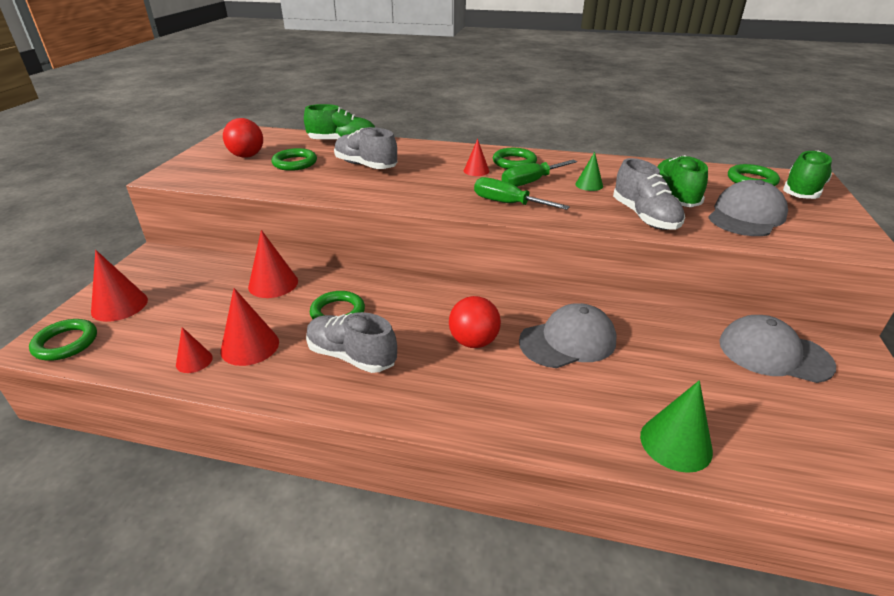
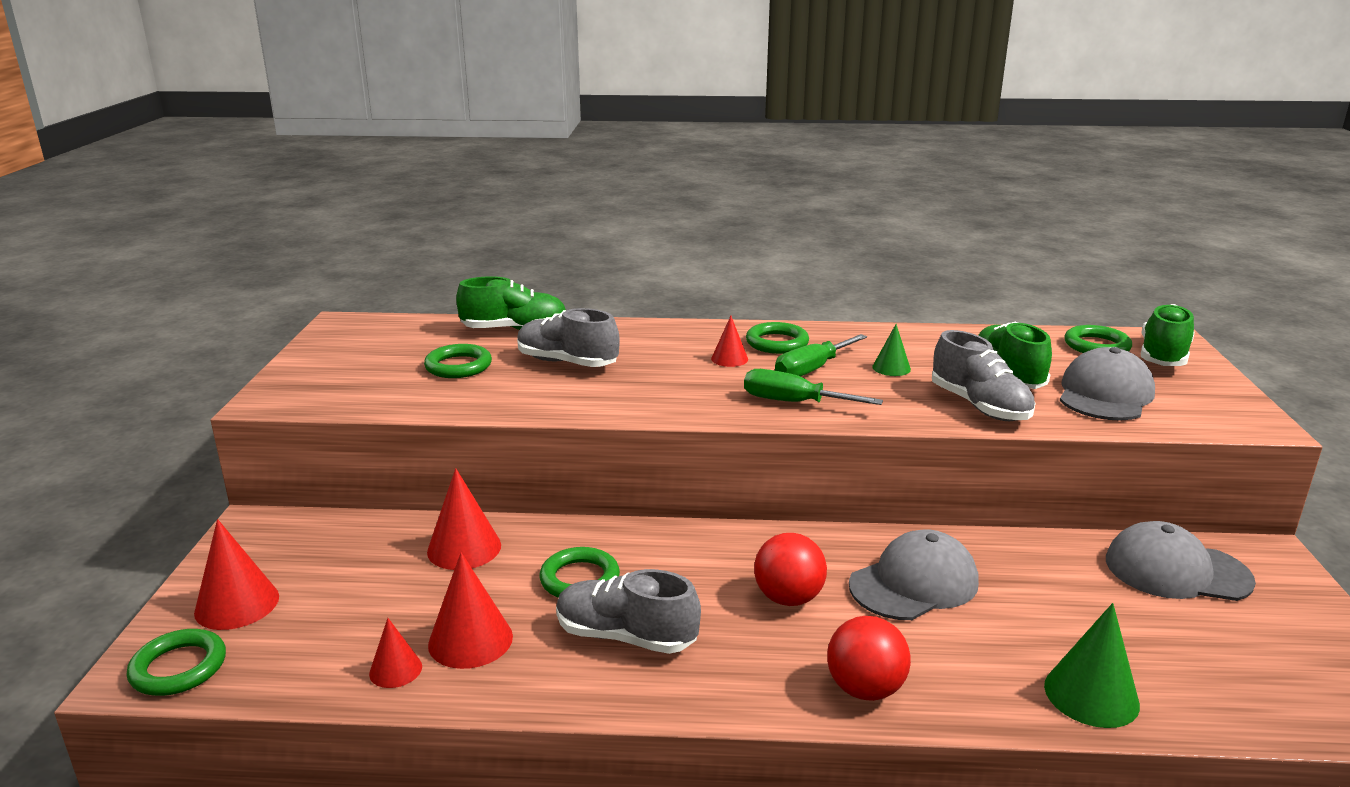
camera: 10 degrees left, 10 degrees down
red ball [223,118,263,158] -> red ball moved to [827,616,911,701]

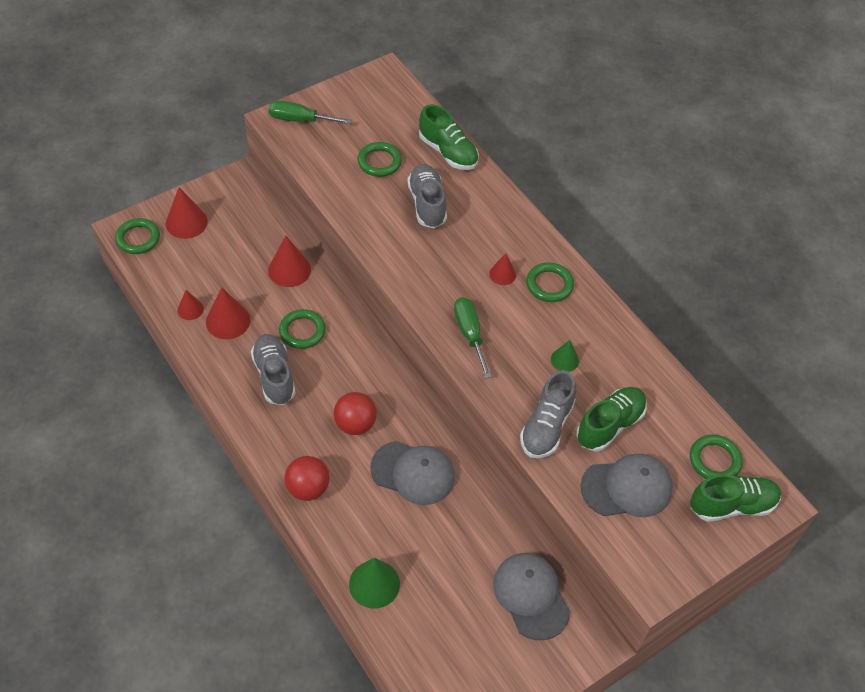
camera: 50 degrees right, 30 degrees up
green screwdriver [775,334,867,377] -> green screwdriver moved to [269,100,352,124]

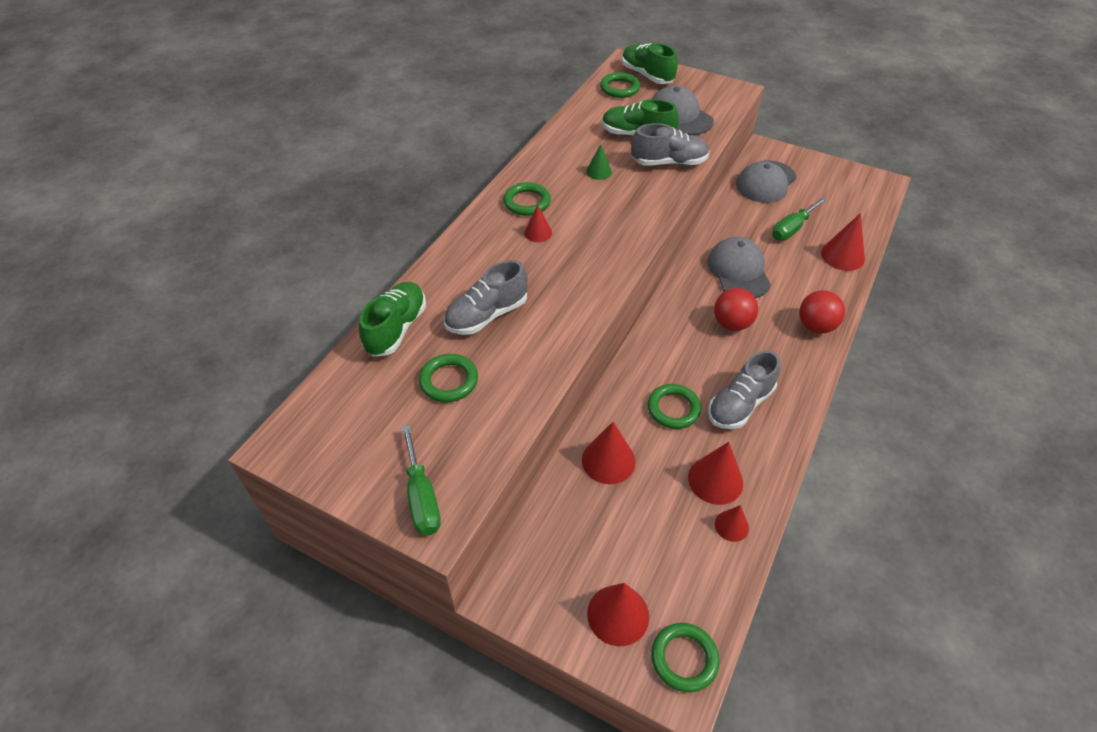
camera: 115 degrees left, 5 degrees down
green cone [349,558,400,609] -> red cone [821,213,865,271]
green screwdriver [454,297,492,379] -> green screwdriver moved to [772,197,827,241]

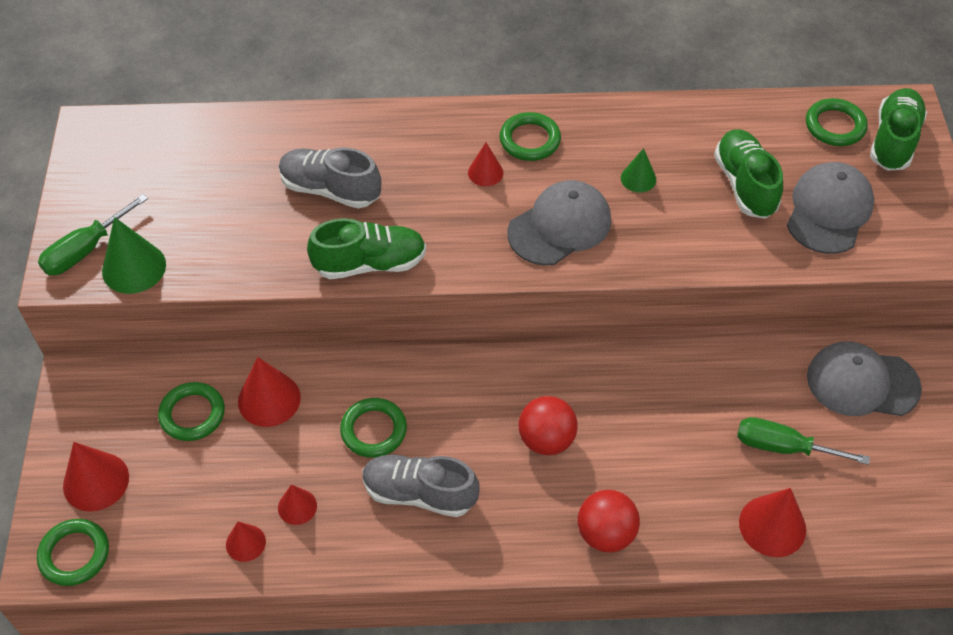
camera: 60 degrees right, 5 degrees up
green shoe [359,282,426,357] -> green shoe moved to [307,218,426,279]
green ring [419,354,478,402] -> green ring moved to [158,382,225,441]
grey shoe [631,123,710,166] -> none
red cone [688,442,743,505] -> red cone [278,484,317,525], size x0.59
grey cap [707,237,771,298] -> grey cap moved to [508,180,611,265]
none -> green cone [102,217,166,294]

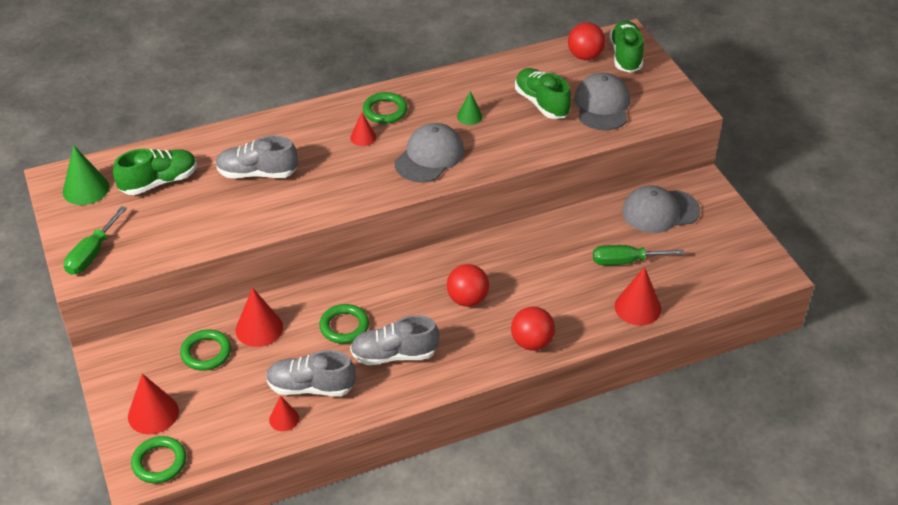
camera: 20 degrees left, 10 degrees down
green cone [102,217,166,294] -> green cone moved to [63,145,109,205]
red cone [278,484,317,525] -> grey shoe [266,350,356,396]
green shoe [307,218,426,279] -> green shoe moved to [113,149,197,195]
green ring [806,98,868,146] -> red ball [568,22,605,60]

